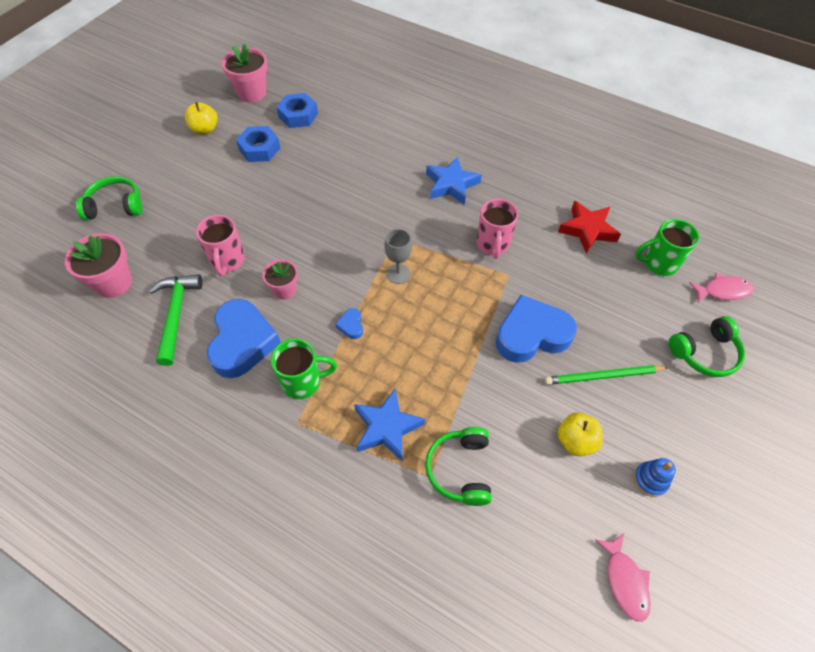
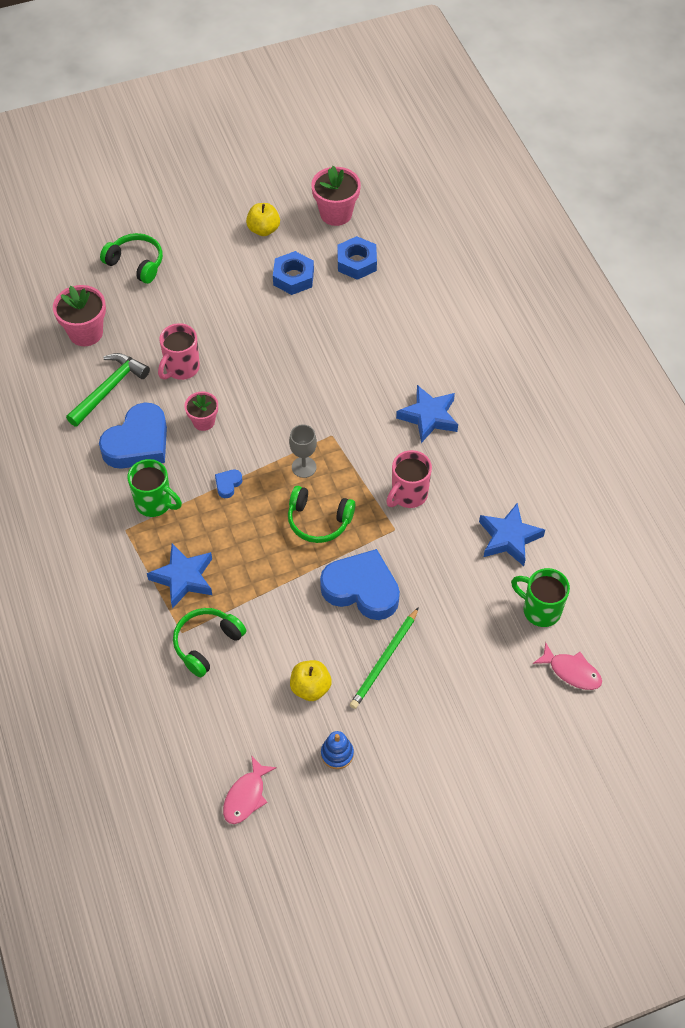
camera: 40 degrees right, 0 degrees up
green pencil [545,365,669,385] -> green pencil turned 90 degrees counterclockwise [350,607,419,709]
red star [558,201,621,253] -> blue star [479,503,545,566]
green headphones [669,316,745,377] -> green headphones moved to [288,486,355,543]

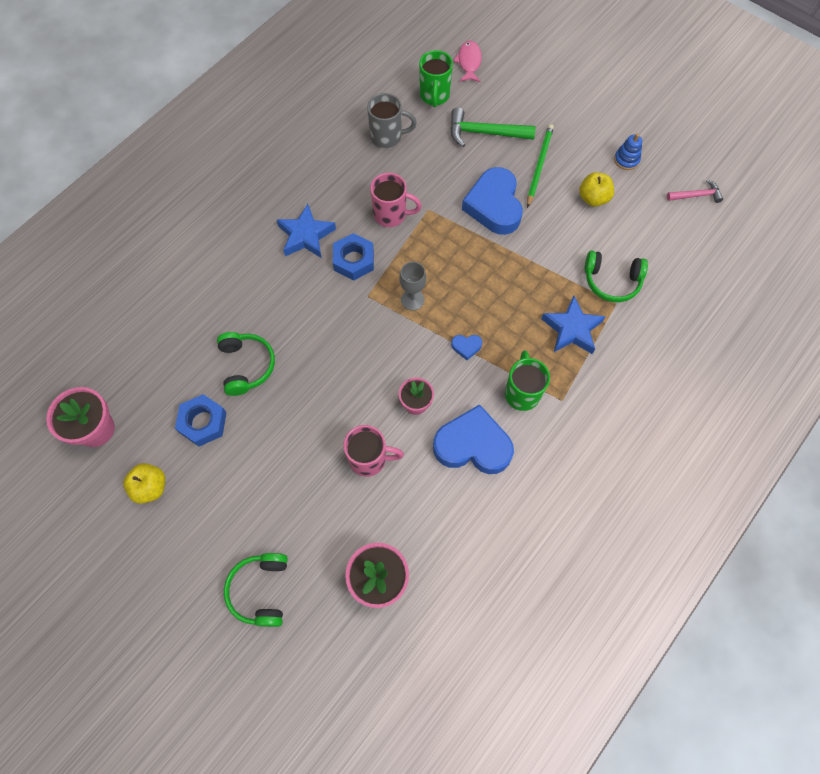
camera: 120 degrees left, 10 degrees up
green hammer [66,353,150,427] -> green hammer moved to [450,108,536,147]
pink fish [223,755,277,824] -> pink hammer [667,179,723,203]
green headphones [288,486,355,543] -> green headphones moved to [217,332,275,396]
blue nut [338,236,377,280] -> blue nut moved to [333,233,374,280]
green pencil [350,607,419,709] -> green pencil turned 75 degrees counterclockwise [527,124,554,208]
blue star [479,503,545,566] -> grey mug [367,93,417,148]

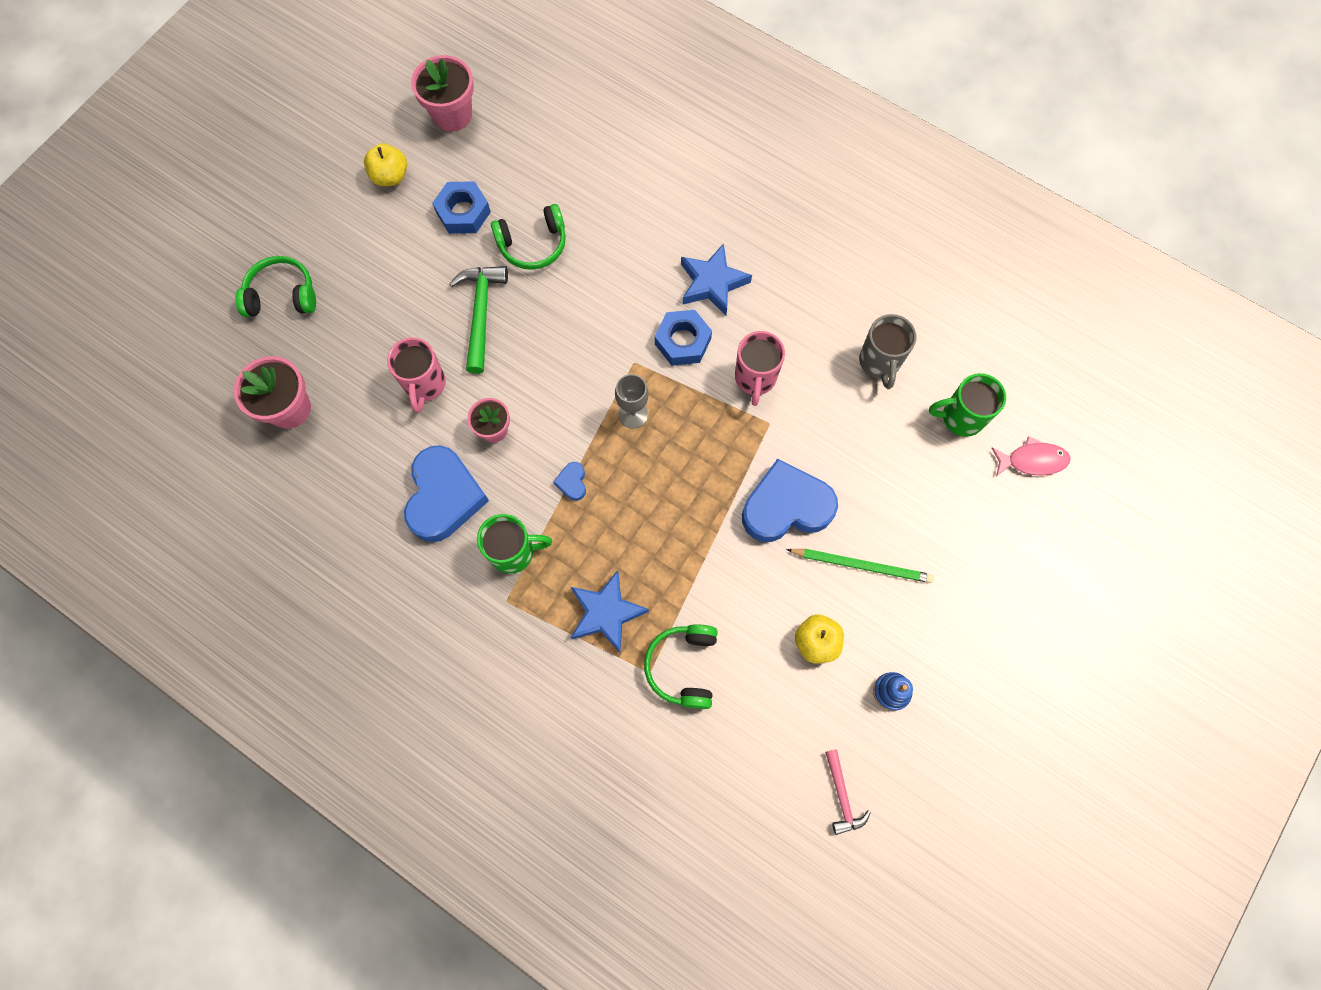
camera: 85 degrees right, 5 degrees up
green hammer [450,108,536,147] -> green hammer moved to [449,266,508,374]

